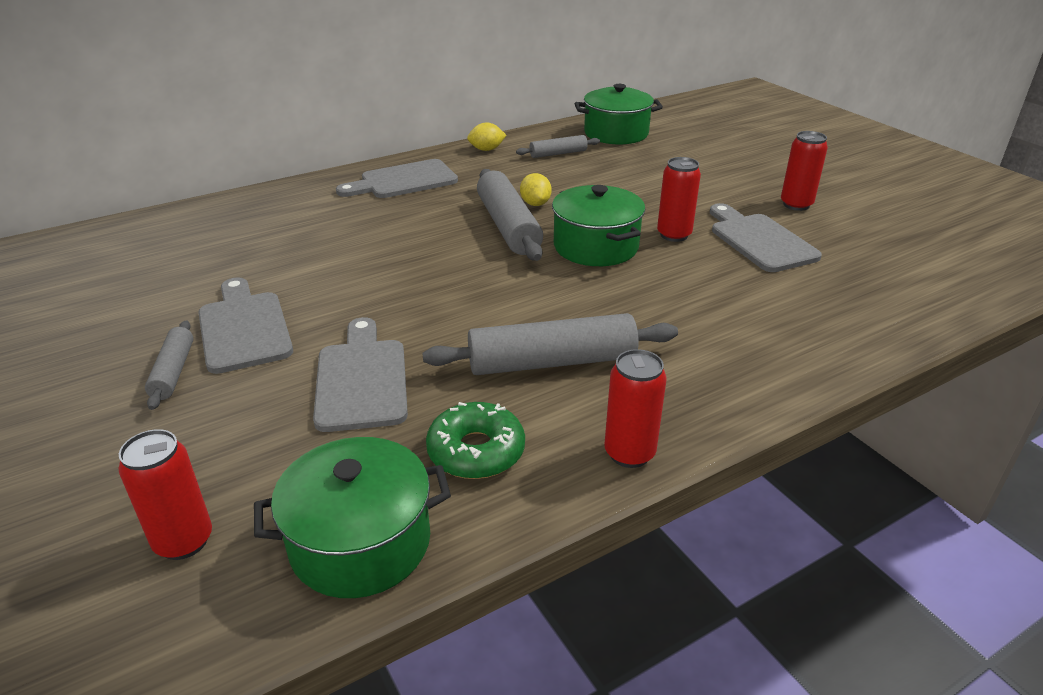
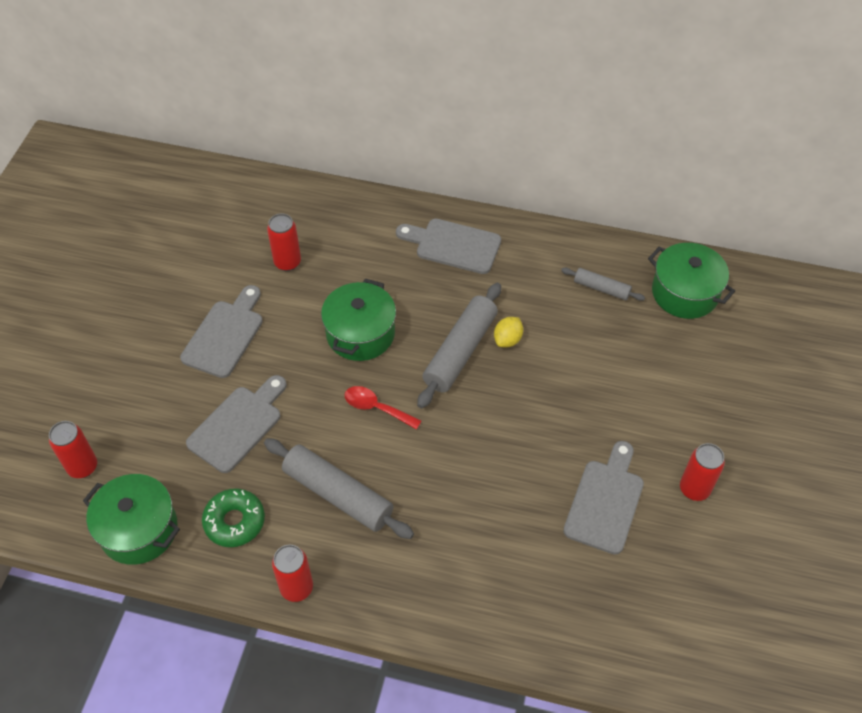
camera: 45 degrees right, 20 degrees up
grey rolling pin [145,320,193,410] -> none
yellow lemon [467,122,506,151] -> none
green pot [552,185,646,266] -> green pot moved to [321,279,396,361]
red can [657,157,701,242] -> red can moved to [267,214,301,271]
none -> red spoon [344,386,421,430]

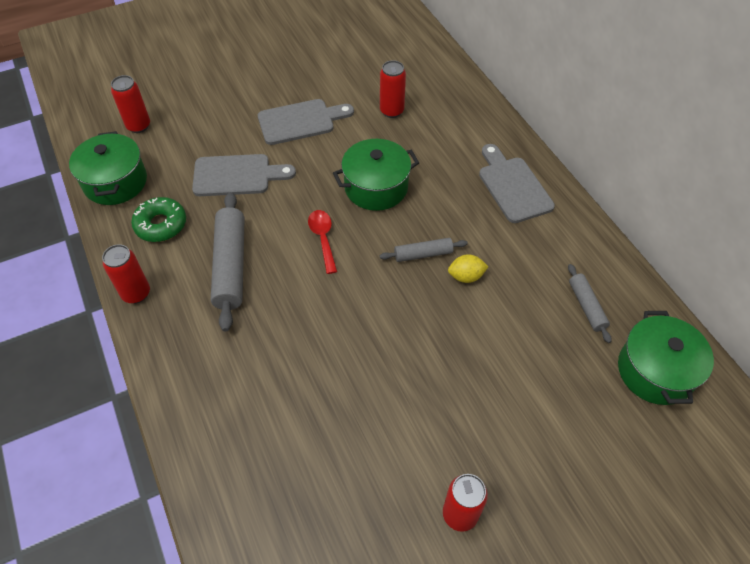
camera: 50 degrees right, 0 degrees up
grey rolling pin [417,283,501,408] -> grey rolling pin [380,238,468,262], size x0.54
grey cutting board [563,441,644,555] -> none

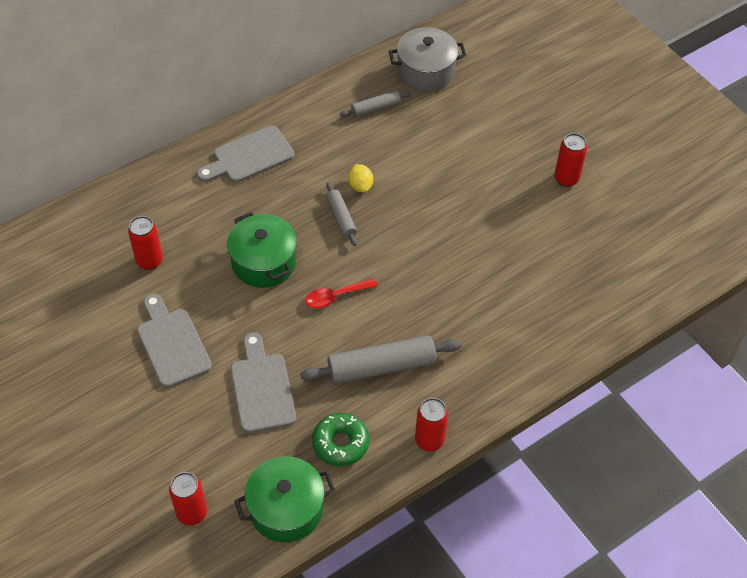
camera: 100 degrees left, 0 degrees up
green pot [618,311,714,405] -> grey pot [389,27,466,91]

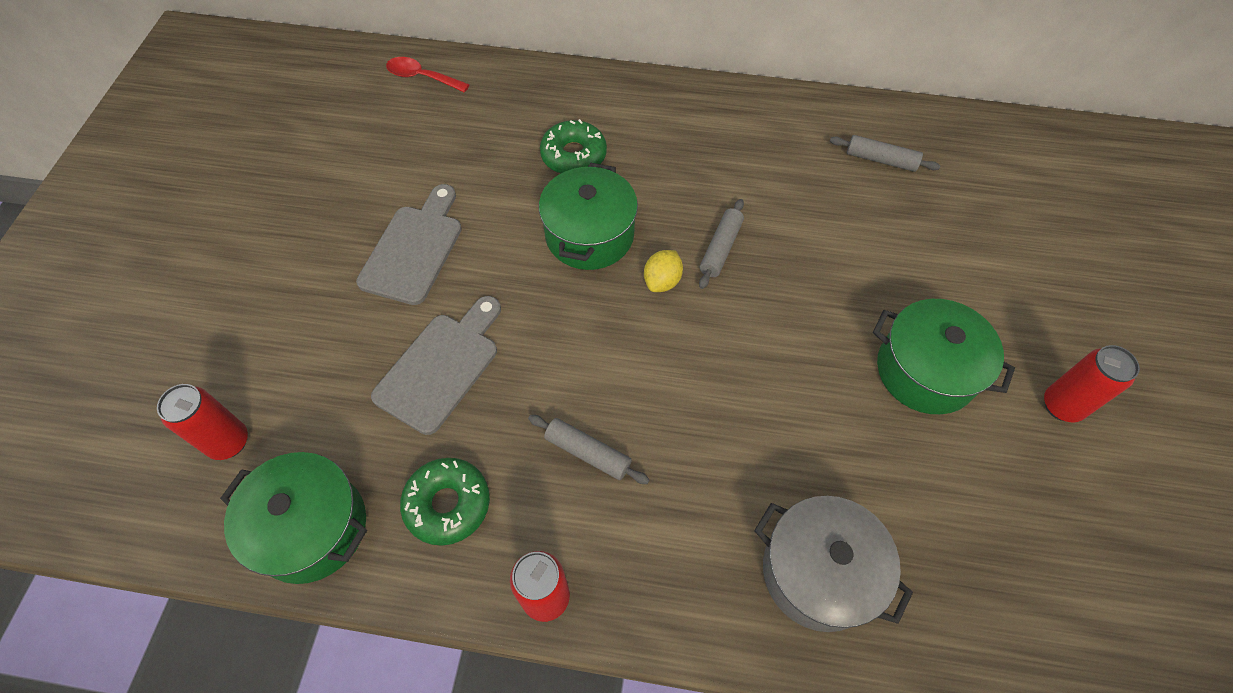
camera: 45 degrees right, 5 degrees up
red can [128,216,163,270] -> none
grey cutting board [197,126,295,183] -> none
grey rolling pin [300,335,462,384] -> grey rolling pin [528,415,649,484], size x0.54
red spoon [305,279,378,308] -> red spoon moved to [386,57,470,93]
yellow lemon [348,164,373,193] -> yellow lemon moved to [644,250,683,292]
grey pot [389,27,466,91] -> grey pot moved to [754,496,913,632]
none -> green donut [540,119,607,174]
none -> green pot [873,299,1015,414]

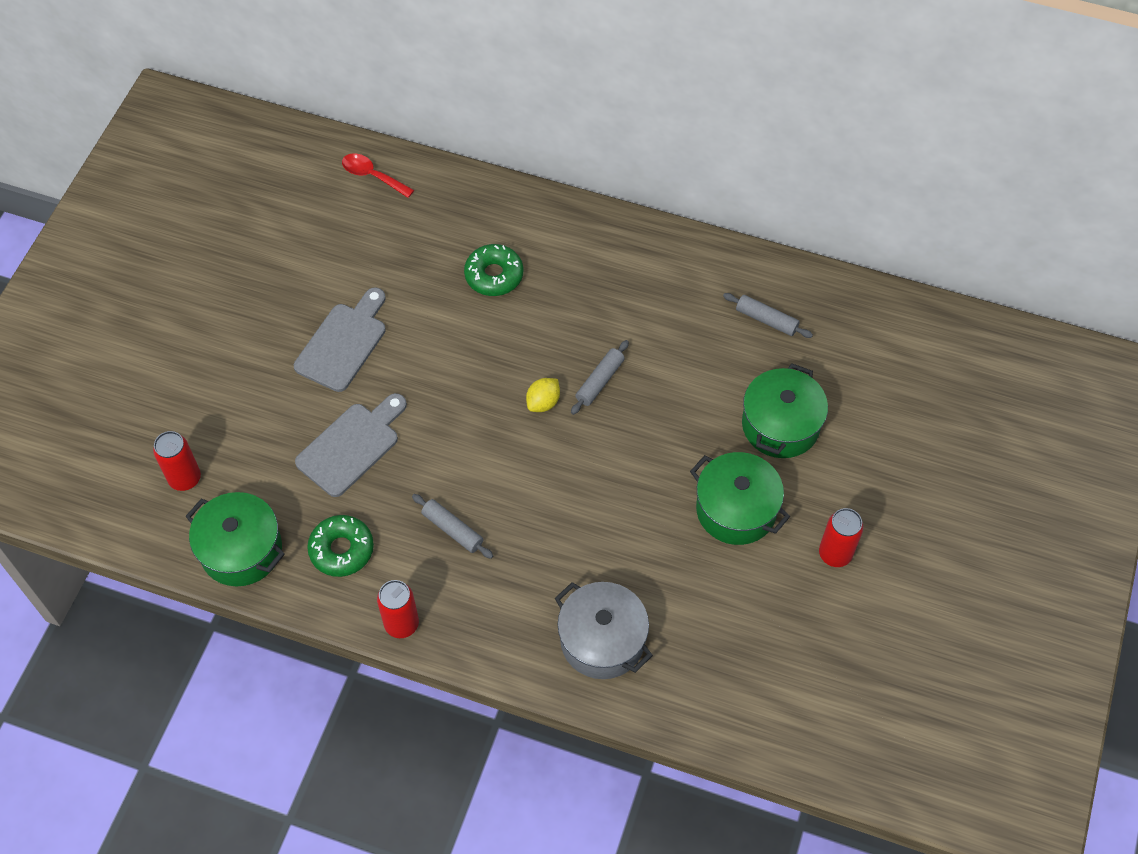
camera: 10 degrees right, 0 degrees up
green pot [539,163,638,270] -> green pot moved to [742,363,828,458]

